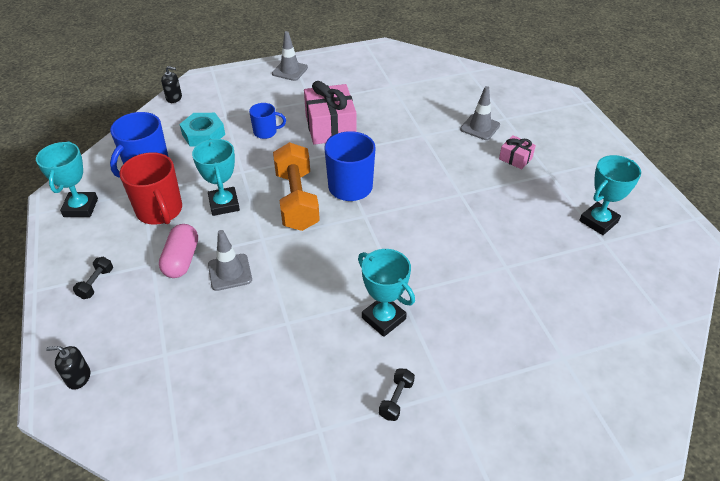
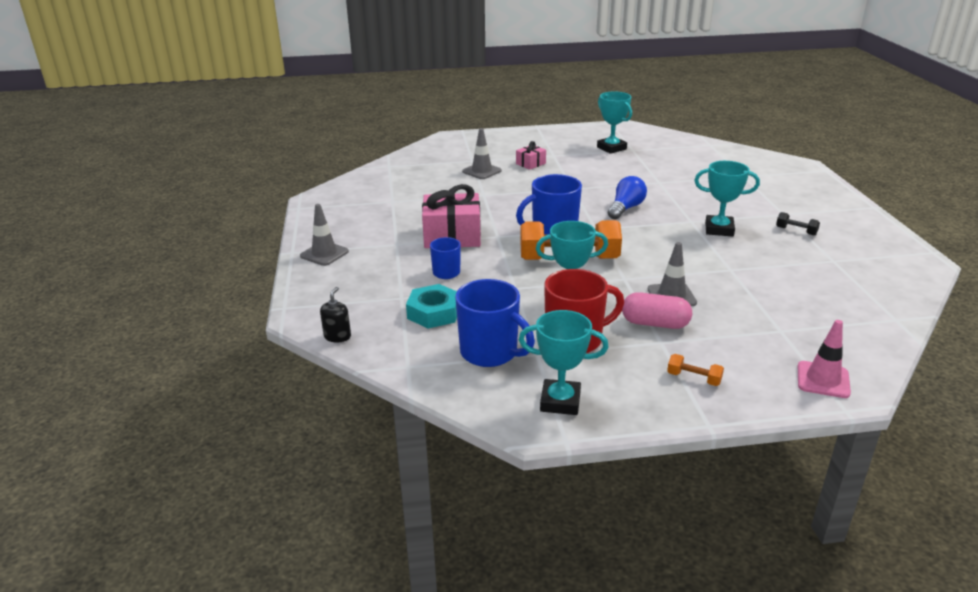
camera: 80 degrees left, 15 degrees down
black soap dispenser [46,346,90,390] -> pink traffic cone [798,320,851,398]
black dumbbell [73,257,113,299] -> orange dumbbell [667,354,724,386]
turquoise trophy [358,249,415,337] -> turquoise trophy turned 45 degrees clockwise [694,161,760,236]
none -> blue light bulb [608,176,647,220]

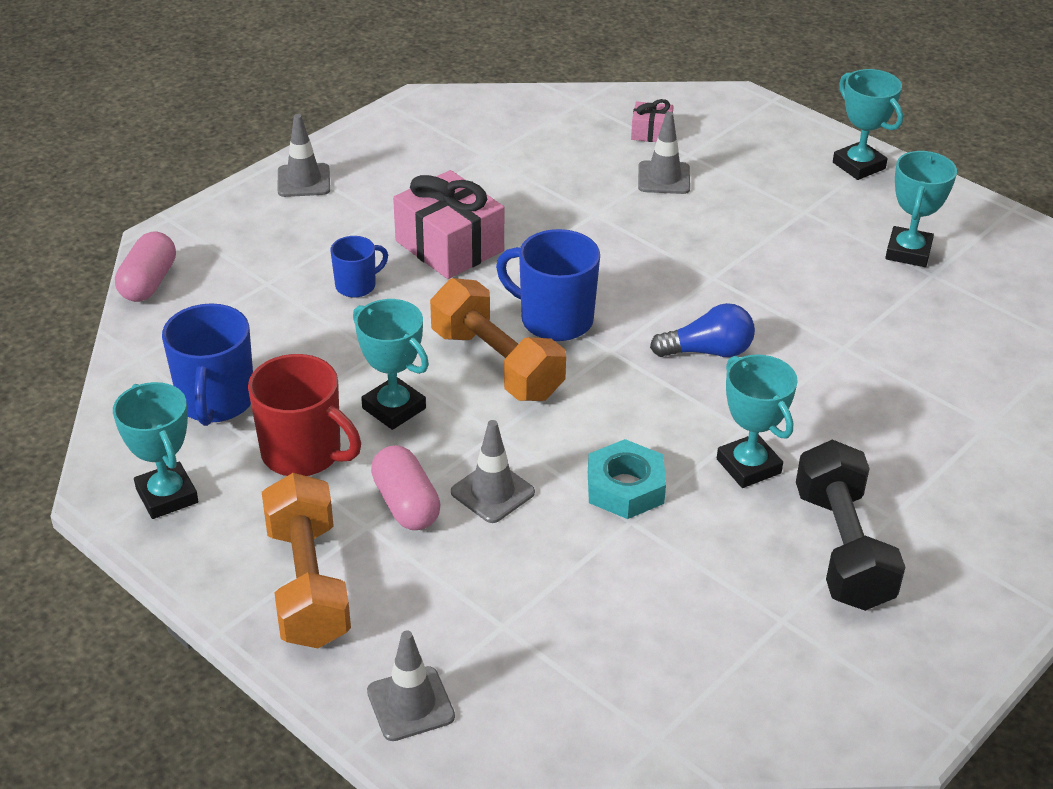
camera: 50 degrees right, 10 degrees up
black soap dispenser [320,287,351,342] -> pink capsule [115,232,176,302]
turquoise nut [406,284,457,329] -> turquoise nut moved to [588,439,666,519]
pink gift [516,141,546,170] -> pink gift moved to [631,99,674,142]
orange dumbbell [667,354,724,386] -> orange dumbbell [262,473,351,648], size x2.39
black dumbbell [776,212,820,235] -> black dumbbell [796,440,905,611], size x2.39
pink traffic cone [798,320,851,398] -> grey traffic cone [367,631,455,741]
none -> turquoise trophy [833,69,903,180]

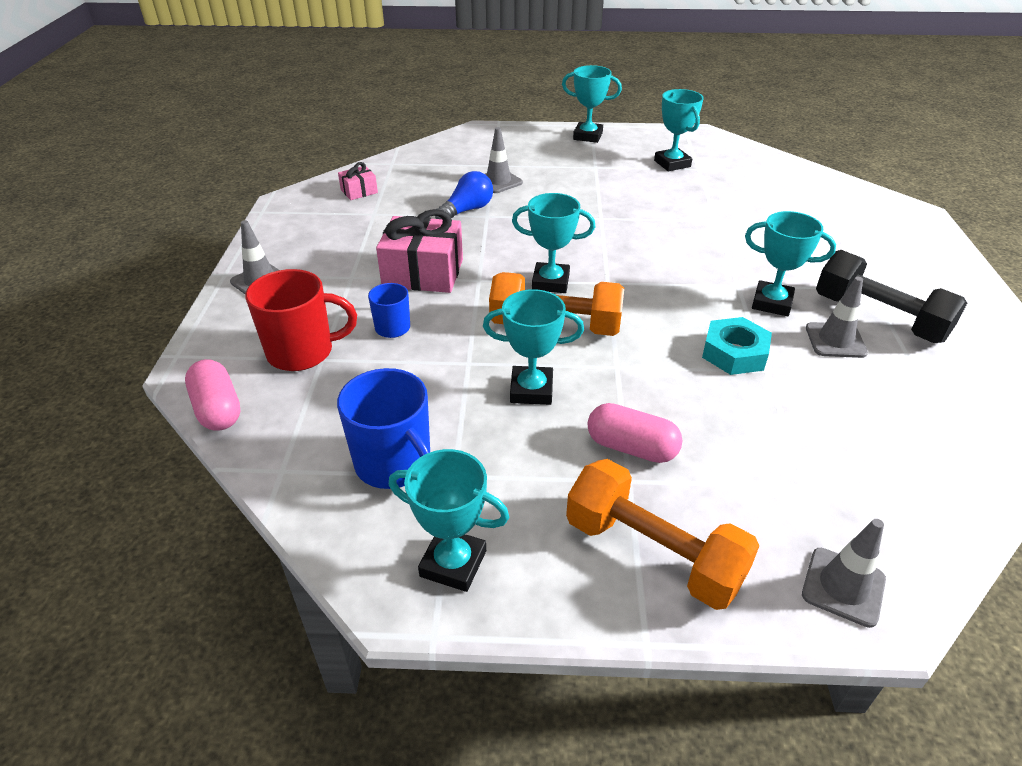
camera: 40 degrees left, 0 degrees up
red mug [248,354,361,476] -> red mug moved to [245,269,357,371]
grey traffic cone [451,420,535,523] -> grey traffic cone moved to [806,277,868,358]
blue mug [496,229,600,341] -> turquoise trophy [512,193,595,293]
pink gift [631,99,674,142] -> pink gift moved to [338,162,378,200]
blue light bulb [650,303,755,357] -> blue light bulb moved to [435,171,493,219]

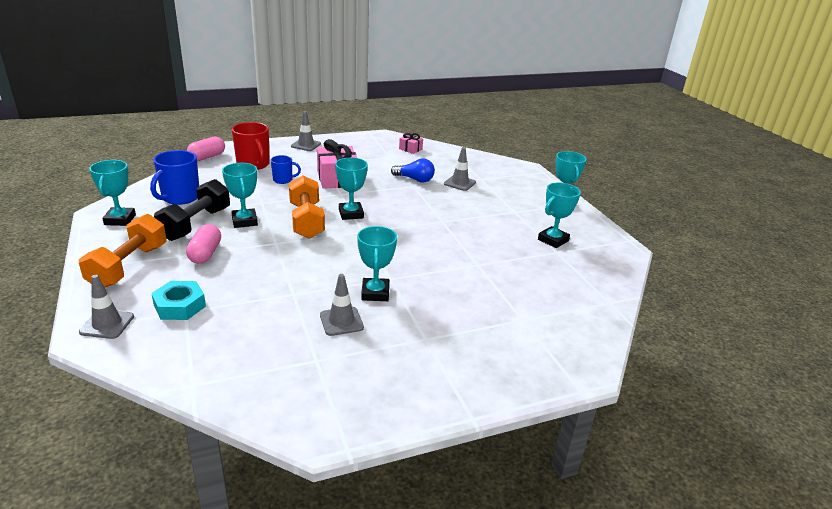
camera: 65 degrees right, 10 degrees down
turquoise nut [702,317,772,375] -> turquoise nut moved to [151,281,206,320]
black dumbbell [816,250,967,343] -> black dumbbell moved to [154,179,230,241]

